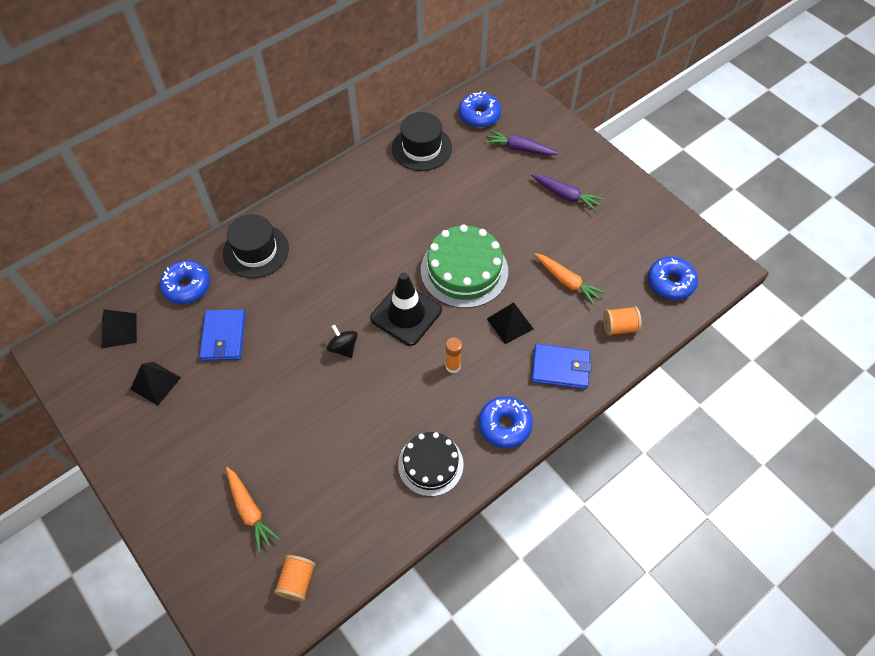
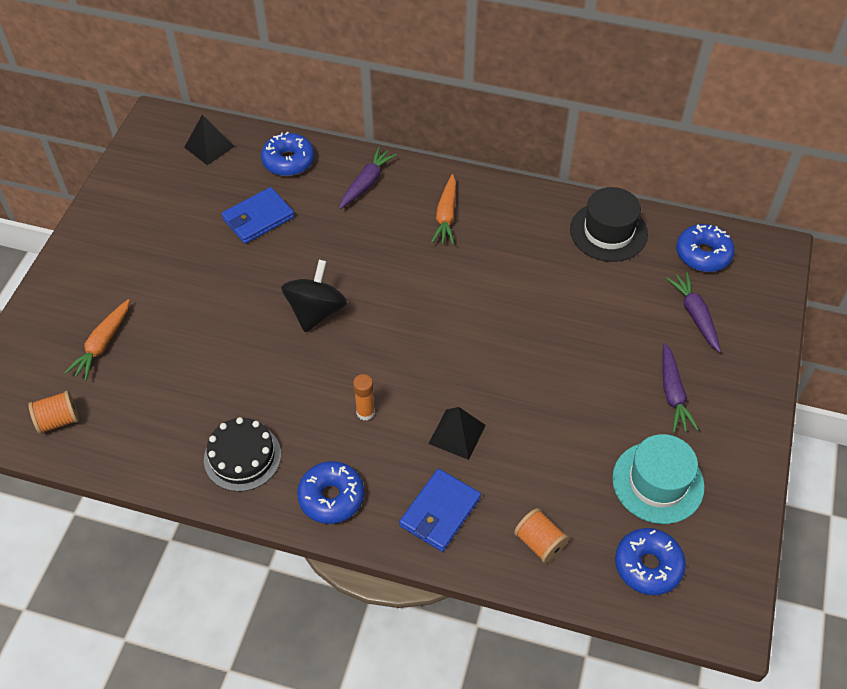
camera: 55 degrees right, 5 degrees down
black pyramid [130,362,181,406] -> none
black hat [223,214,289,278] -> purple carrot [339,147,397,209]
black spinning top [327,325,358,358] -> black spinning top [281,260,347,332], size x1.67
black traffic cone [370,272,442,346] -> none
green cake [421,225,508,308] -> none
blue wallet [531,344,592,389] -> blue wallet turned 60 degrees clockwise [399,469,481,552]
orange carrot [534,253,606,305] -> orange carrot moved to [431,174,456,245]
none -> turquoise hat [612,434,705,524]

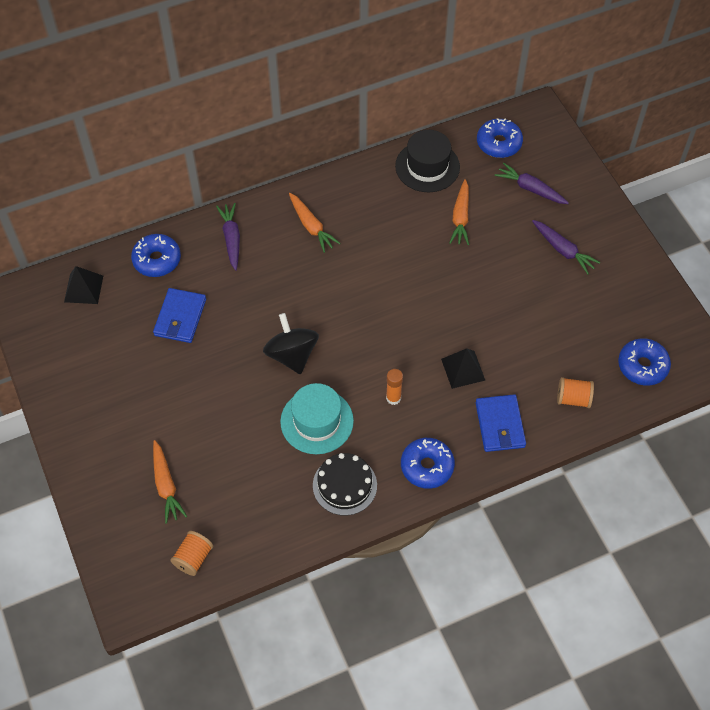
camera: 40 degrees left, 5 degrees up
turquoise hat [612,434,705,524] -> turquoise hat moved to [280,383,354,454]
none -> orange carrot [449,179,469,245]

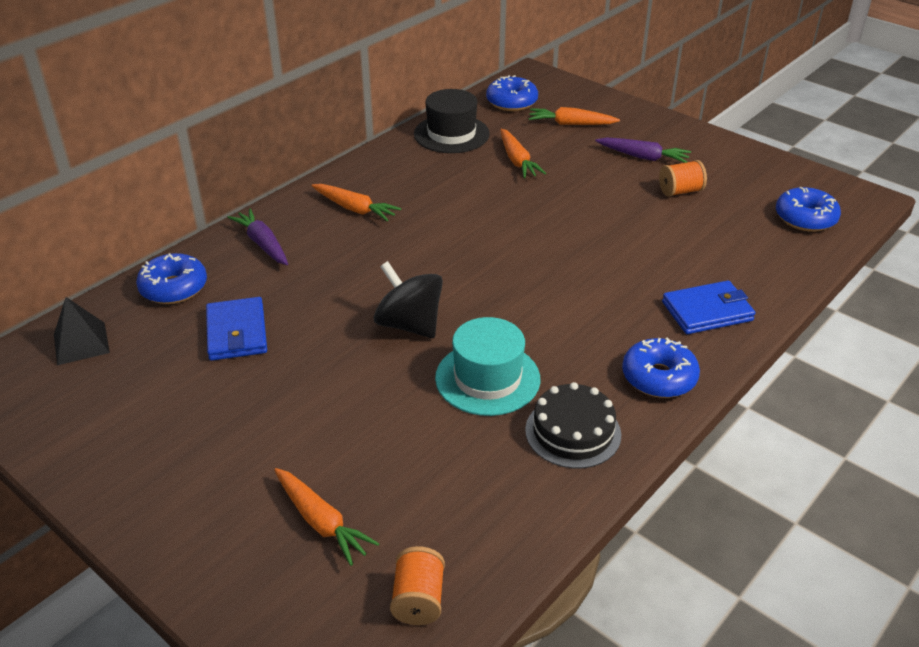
camera: 25 degrees left, 20 degrees down
orange glue stick [386,369,403,405] -> none
black pyramid [441,348,485,389] -> none
blue wallet [476,394,526,452] -> blue wallet turned 75 degrees counterclockwise [662,281,756,334]
purple carrot [495,163,569,204] -> orange carrot [529,107,620,125]
orange spool [557,377,594,408] -> orange spool moved to [659,160,707,197]

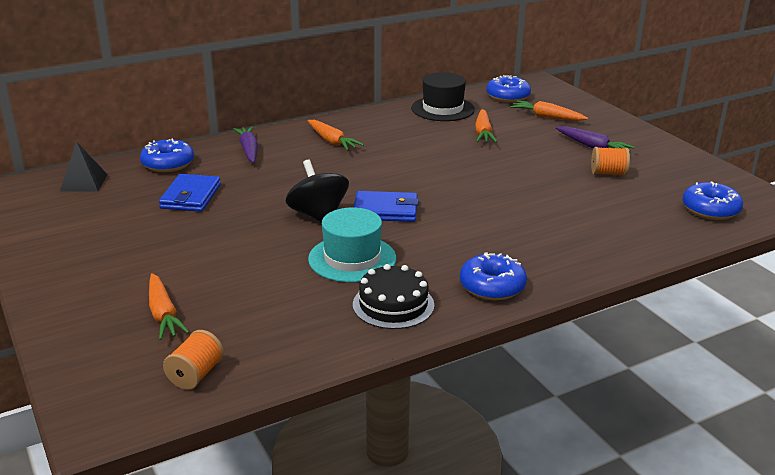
camera: 20 degrees right, 10 degrees down
blue wallet [662,281,756,334] -> blue wallet moved to [354,191,419,222]

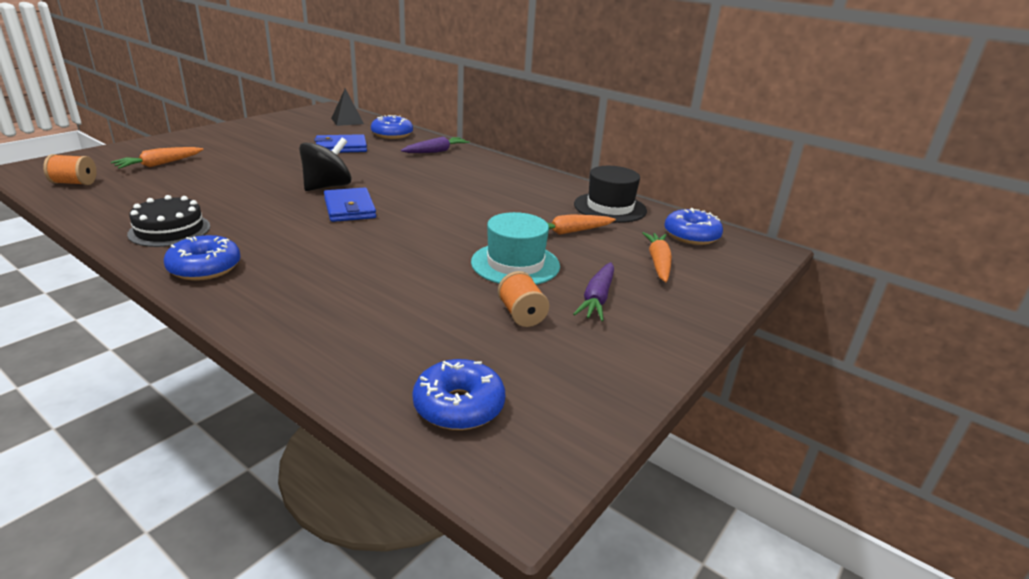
camera: 65 degrees right, 0 degrees up
orange carrot [308,120,364,151] -> none
turquoise hat [308,207,396,283] -> turquoise hat moved to [471,212,560,285]

